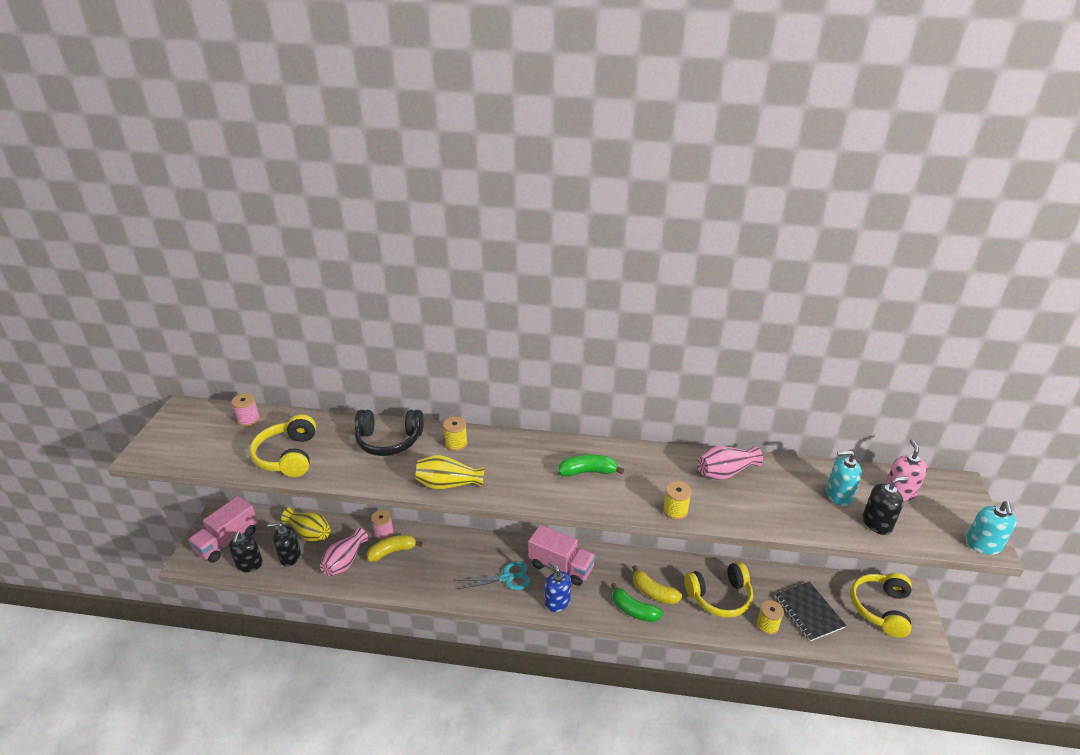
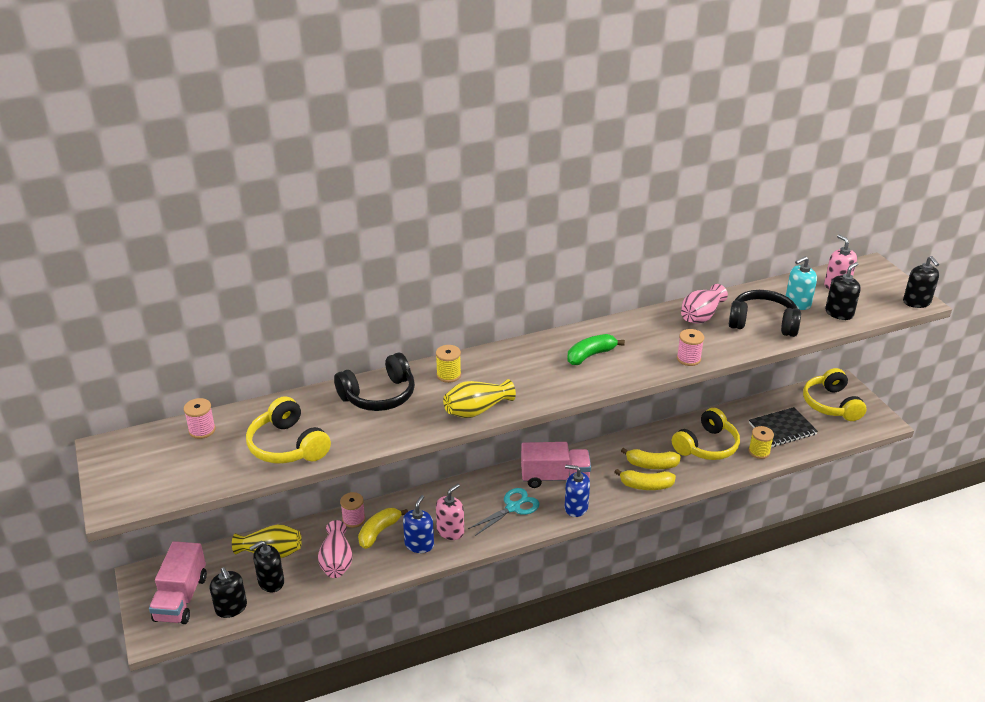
camera: 30 degrees left, 0 degrees up
green banana [611,583,663,622] -> yellow banana [614,469,676,490]
yellow spool [663,481,692,520] -> pink spool [677,329,704,366]
black notebook [775,582,847,641] -> black notebook turned 60 degrees counterclockwise [749,407,818,447]
turquoise soap dispenser [966,501,1017,555] -> black soap dispenser [903,256,939,308]
none -> blue soap dispenser [403,495,434,553]
none -> pink soap dispenser [436,484,464,540]
none -> black headphones [729,290,801,337]

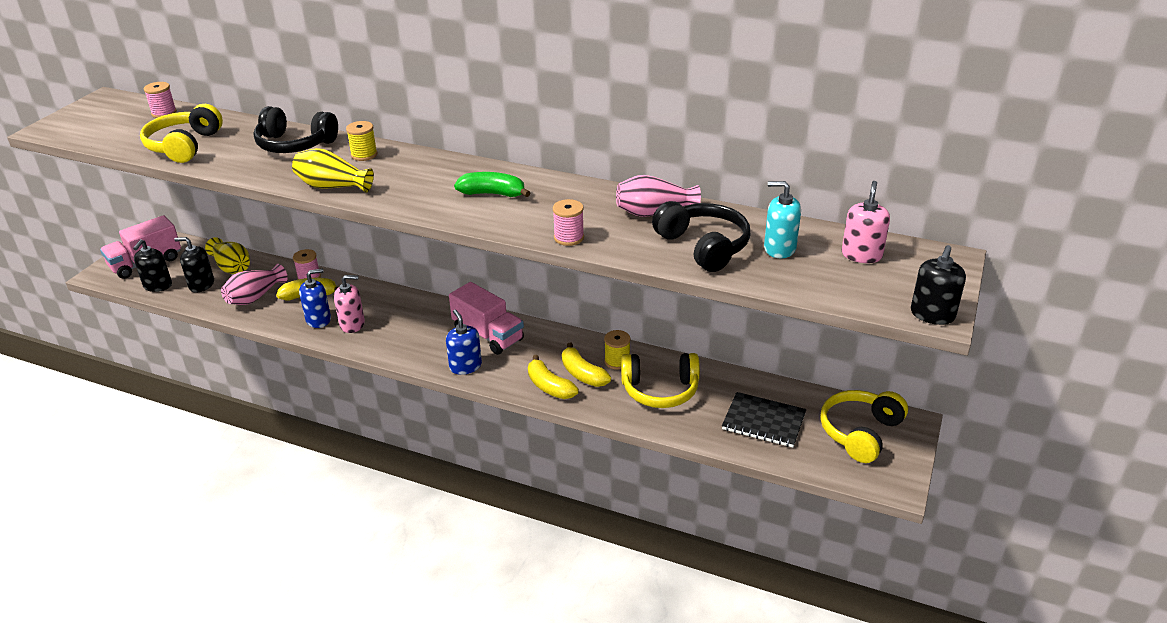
camera: 45 degrees right, 0 degrees up
turquoise scissors [468,488,540,536] -> none
yellow spool [749,426,774,459] -> yellow spool moved to [604,330,630,370]
black soap dispenser [825,262,861,320] -> none

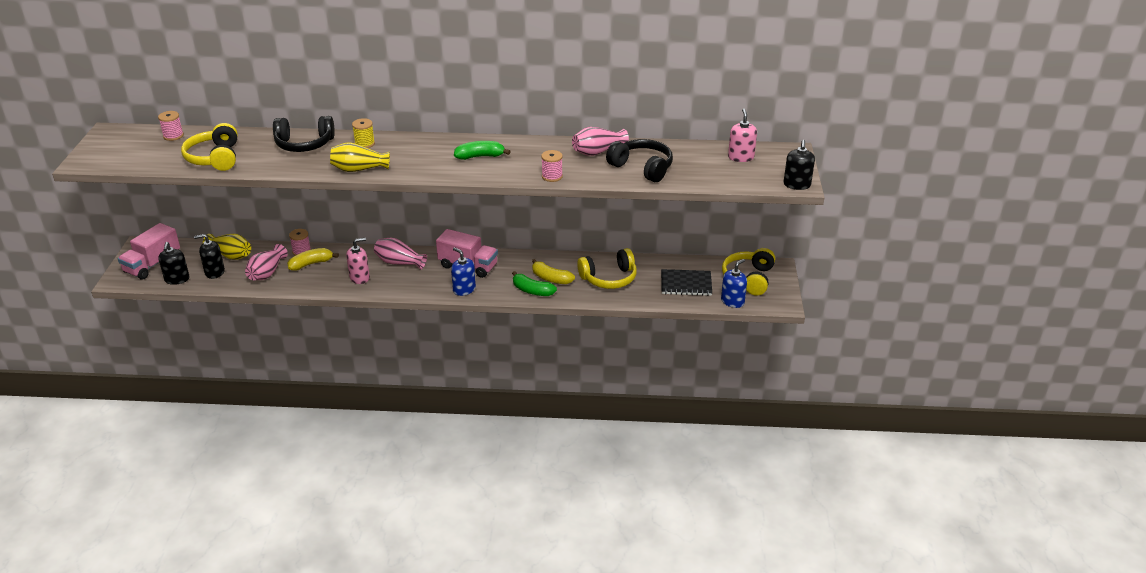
camera: 20 degrees left, 0 degrees up
blue soap dispenser [299,268,331,328] -> blue soap dispenser moved to [721,259,747,308]
yellow banana [528,355,579,399] -> green banana [512,271,557,296]
yellow spool [604,330,630,370] -> none
turquoise soap dispenser [764,181,801,258] -> none
none -> pink vase [374,238,427,270]

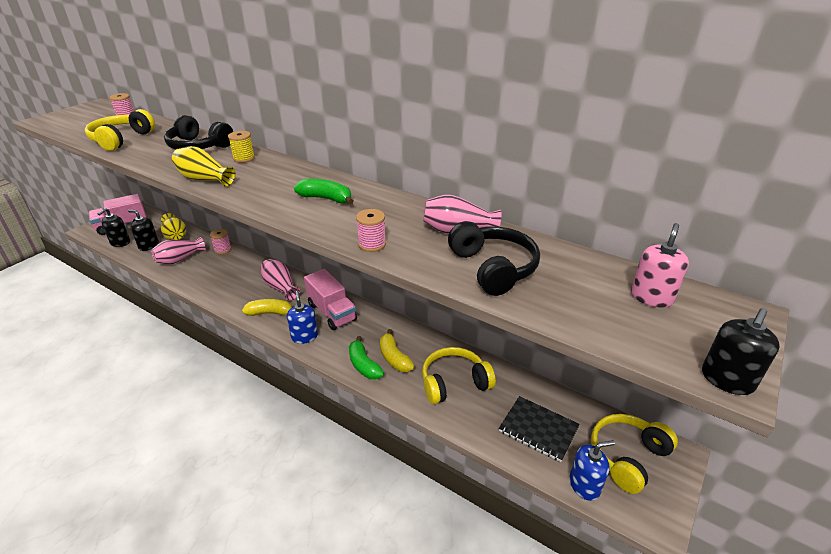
camera: 30 degrees right, 0 degrees up
yellow banana [287,248,339,271] -> yellow banana moved to [242,299,292,316]
pink soap dispenser [346,238,370,284] -> none
yellow headphones [577,248,637,289] -> yellow headphones turned 150 degrees clockwise [422,347,496,404]

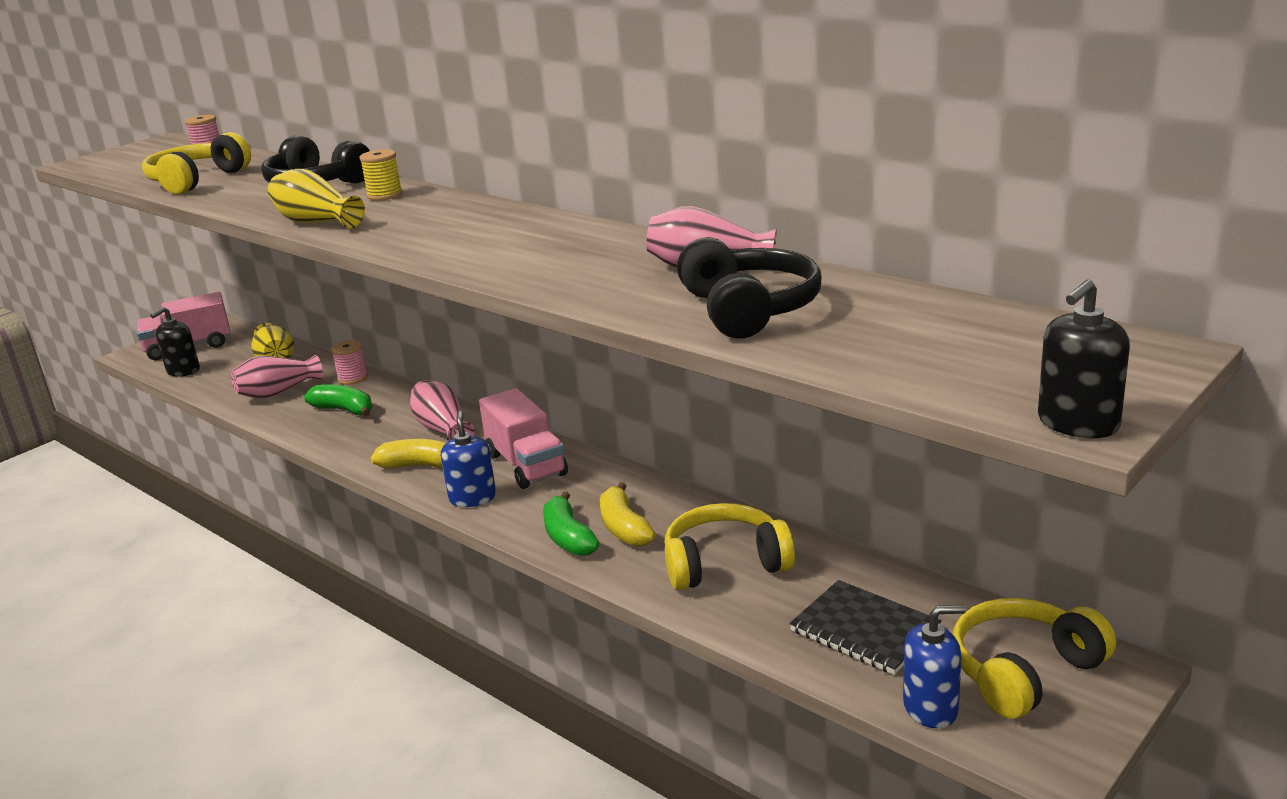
camera: 10 degrees right, 10 degrees down
black soap dispenser [128,210,159,251] -> none
green banana [294,179,353,204] -> green banana moved to [304,384,372,416]
pink spool [356,209,386,252] -> none
pink soap dispenser [631,223,689,308] -> none

